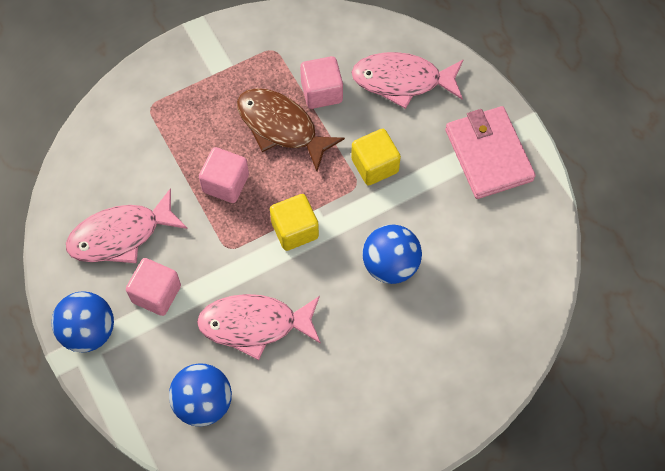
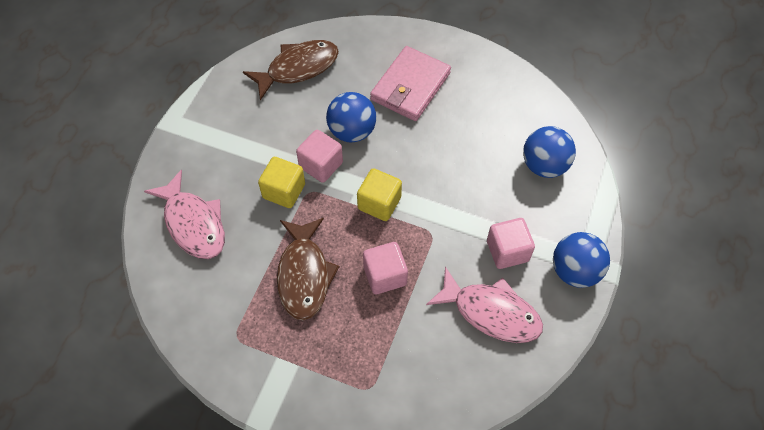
camera: 130 degrees left, 5 degrees down
pink fish [197,294,321,360] -> none
pink cube [300,56,343,109] -> pink cube moved to [296,130,343,183]
pink wallet [445,106,536,199] -> pink wallet moved to [370,46,451,121]
none -> brown fish [243,40,339,100]

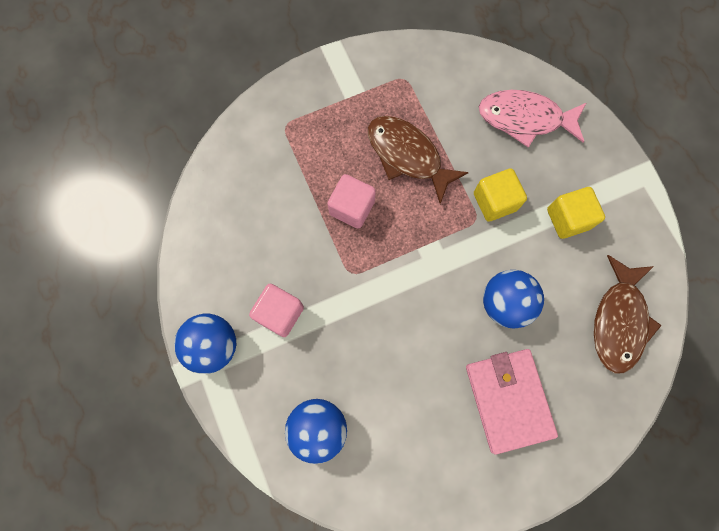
camera: 135 degrees right, 15 degrees up
pink cube [296,130,343,183] -> none
yellow cube [357,168,402,221] -> yellow cube moved to [547,187,605,239]
pink fish [426,266,543,343] -> none

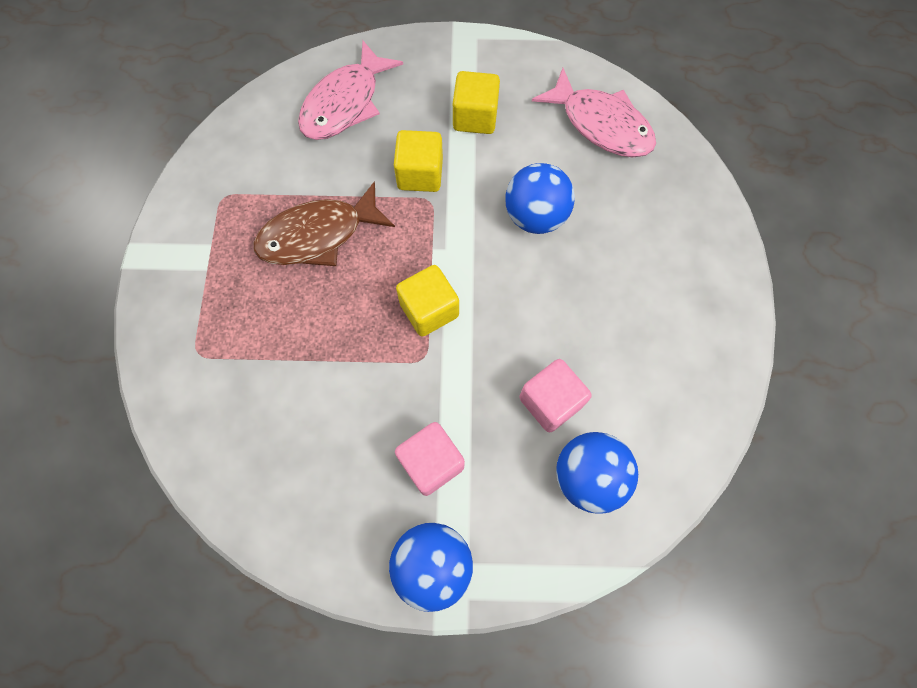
camera: 65 degrees left, 5 degrees down
pink cube [328,174,376,229] -> pink cube moved to [519,359,592,432]
pink wallet [466,349,558,455] -> none
brown fish [594,255,662,373] -> pink fish [532,68,656,157]
none -> yellow cube [396,265,459,337]

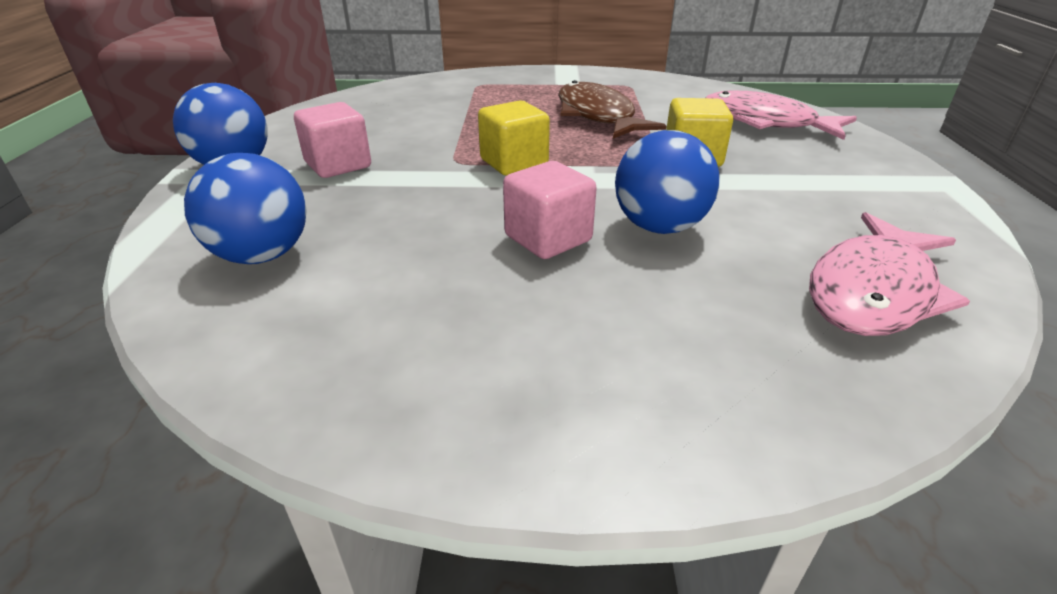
camera: 90 degrees right, 35 degrees down
yellow cube [453,71,500,134] -> none
pink cube [519,359,592,432] -> pink cube moved to [503,161,597,259]

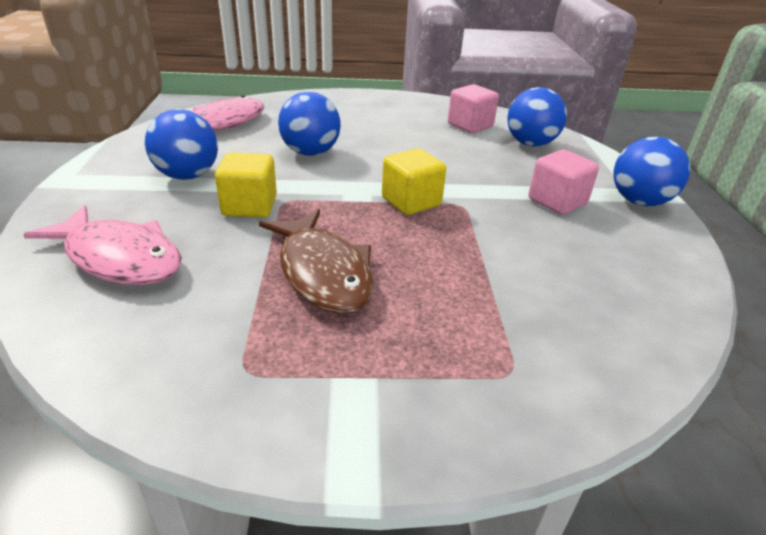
camera: 175 degrees right, 0 degrees up
pink cube [503,161,597,259] -> pink cube moved to [448,84,499,133]
none -> blue ball [145,109,218,180]

